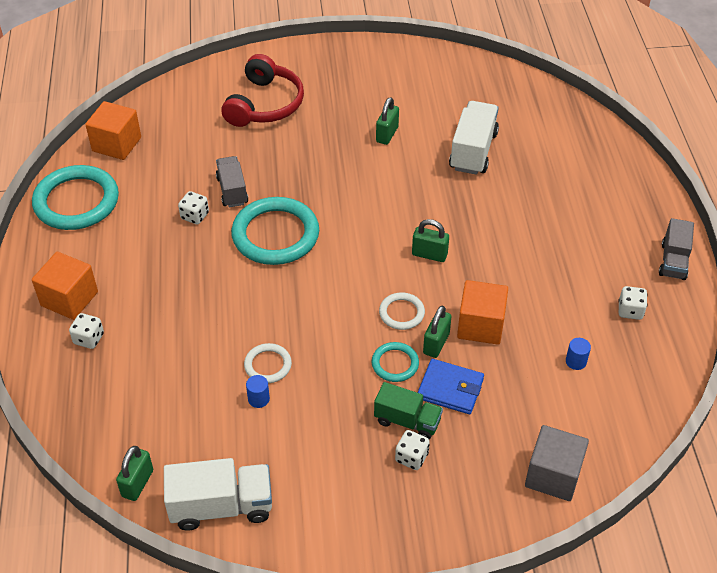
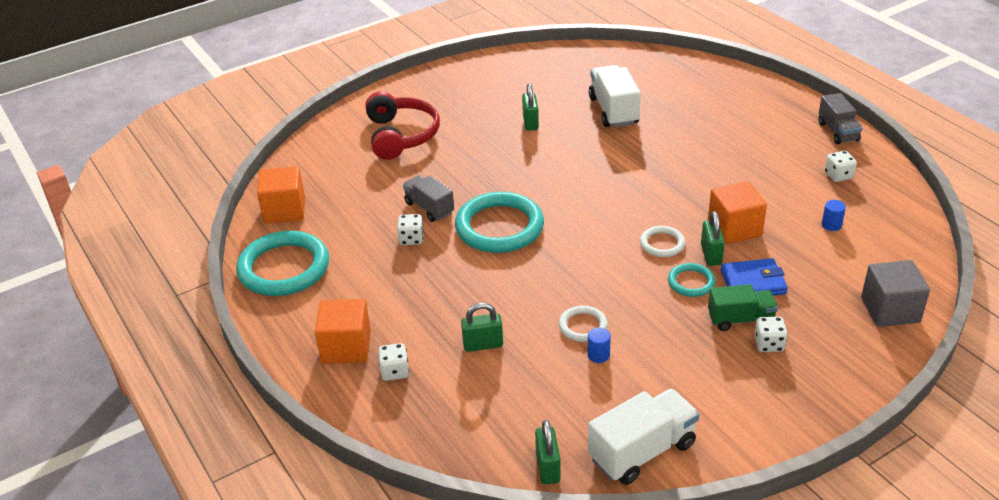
camera: 25 degrees left, 10 degrees down
green padlock [412,219,449,262] -> green padlock moved to [461,303,503,352]

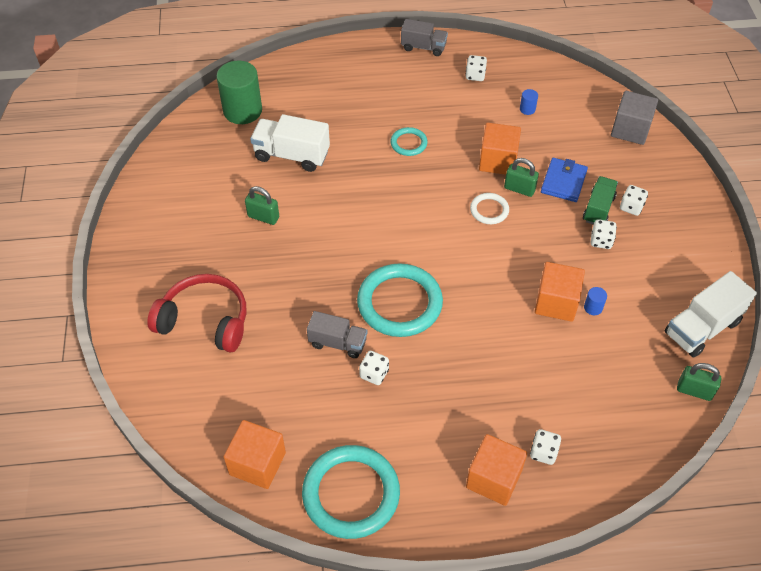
camera: 65 degrees left, 15 degrees up
grey truck [403,175,454,222] -> grey truck turned 150 degrees counterclockwise [307,311,367,358]
green padlock [461,303,503,352] -> none
white ring [559,306,608,342] -> orange cube [535,262,585,322]
white truck [588,388,699,485] -> white truck turned 120 degrees counterclockwise [665,271,757,358]
turquoise ring [668,263,716,297] -> turquoise ring moved to [391,127,428,156]
none -> green cylinder [216,61,262,124]
none -> white dice [591,219,617,249]

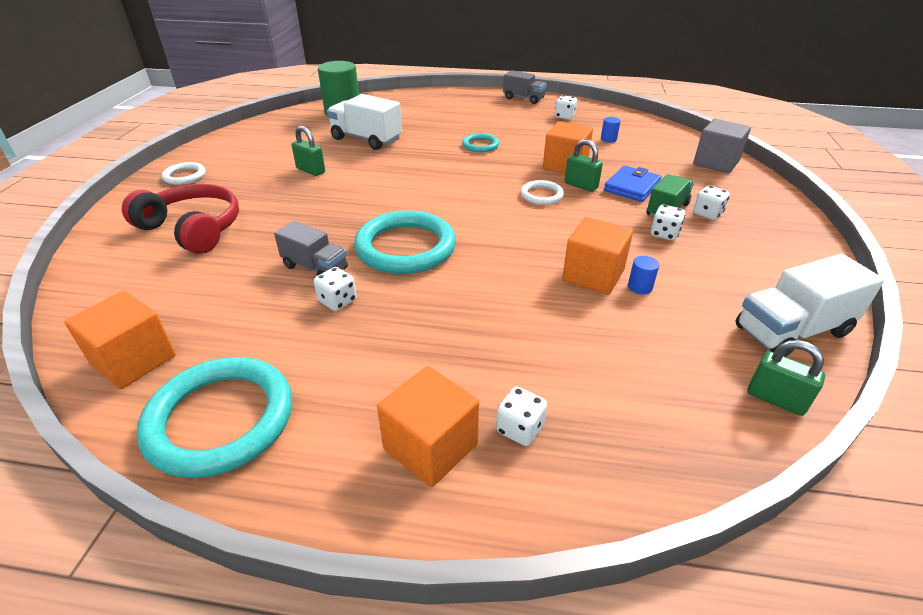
camera: 15 degrees right, 15 degrees down
none -> white ring [162,162,206,185]

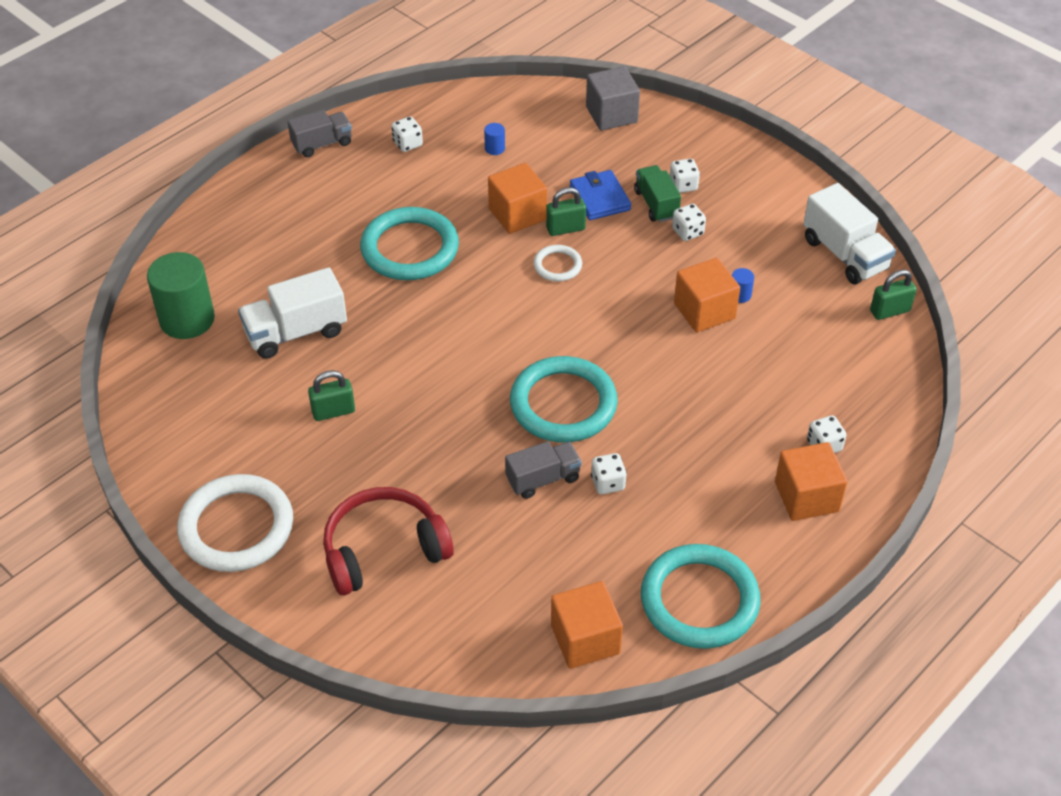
camera: 55 degrees left, 10 degrees up
white ring [162,162,206,185] -> white ring [177,474,293,572], size x2.03
turquoise ring [462,133,499,152] -> turquoise ring [360,207,459,280], size x2.03
white truck [735,254,885,357] -> white truck turned 45 degrees counterclockwise [803,183,896,284]

